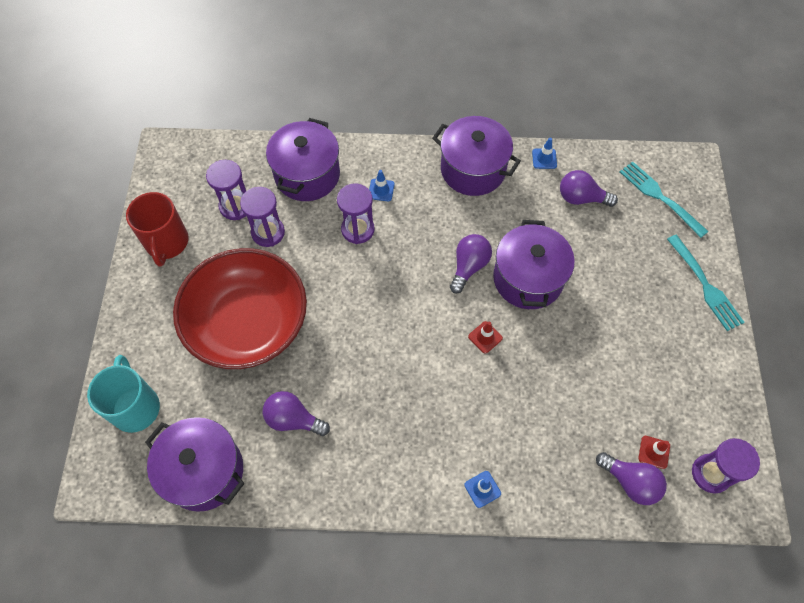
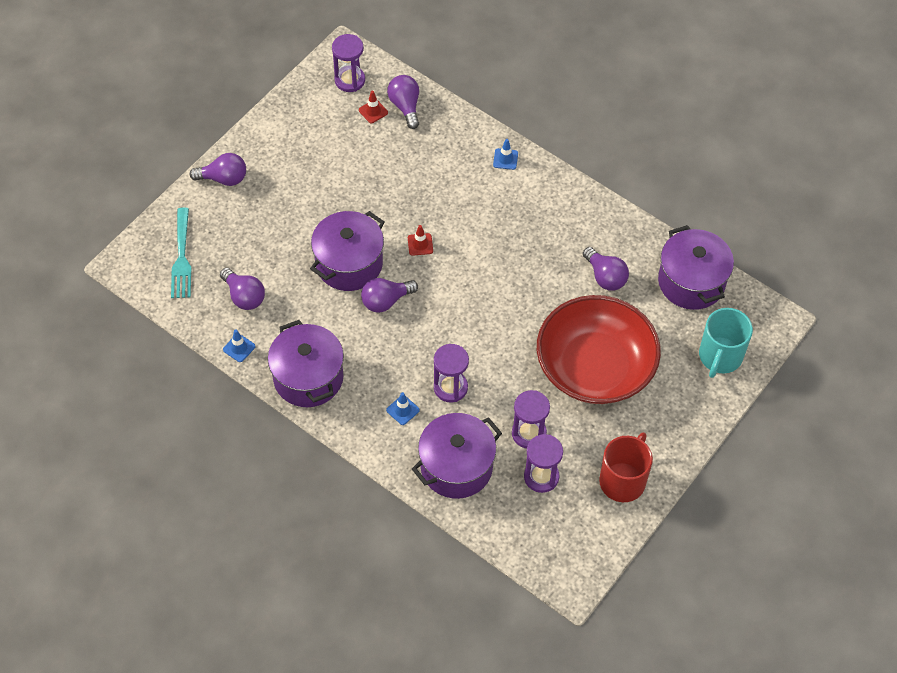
camera: 145 degrees left, 5 degrees down
turquoise fork [667,235,745,331] -> purple light bulb [190,153,246,186]

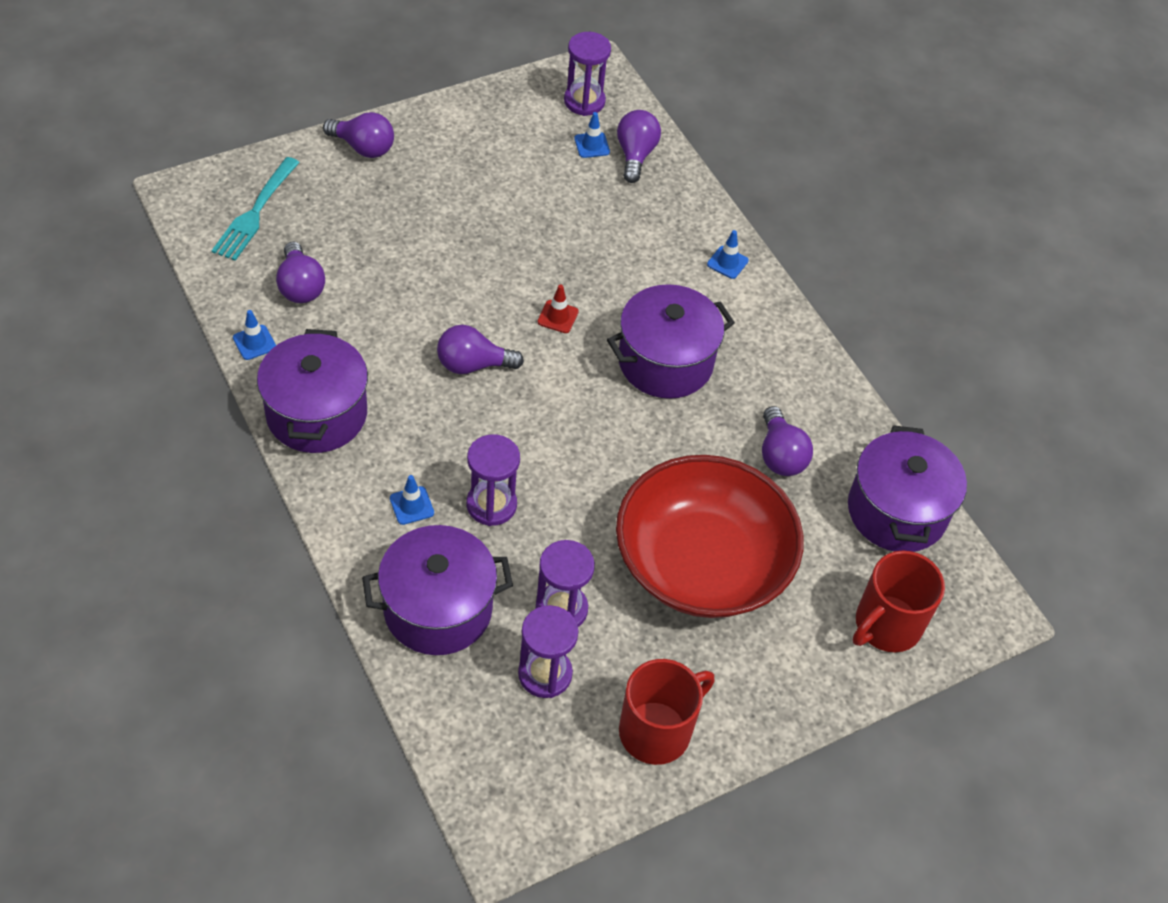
camera: 20 degrees right, 5 degrees down
purple pot [310,211,385,291] -> purple pot moved to [607,284,735,399]
red traffic cone [359,91,388,123] -> blue traffic cone [574,112,610,158]
turquoise mug [699,308,753,378] -> red mug [853,550,945,652]

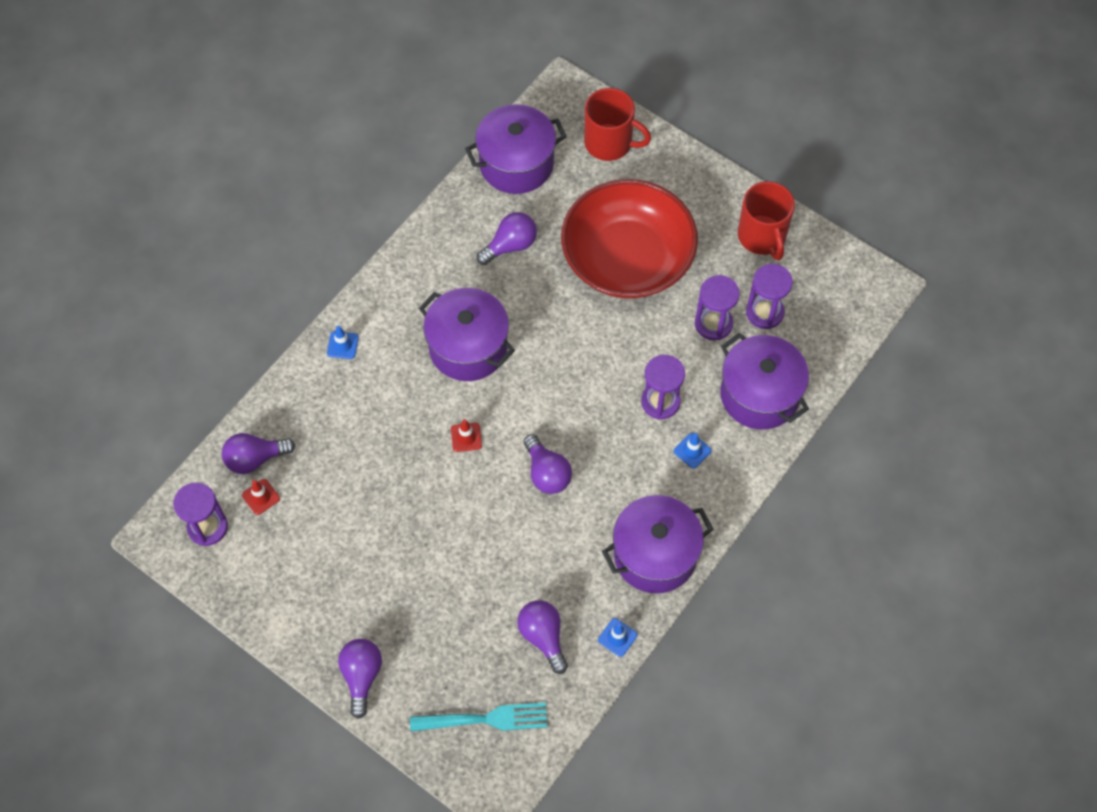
camera: 110 degrees left, 10 degrees up
purple light bulb [276,242,325,303] -> purple light bulb turned 75 degrees counterclockwise [517,600,568,674]
blue traffic cone [574,112,610,158] -> red traffic cone [242,479,280,515]
red mug [619,659,715,765] -> red mug turned 135 degrees counterclockwise [738,181,795,260]

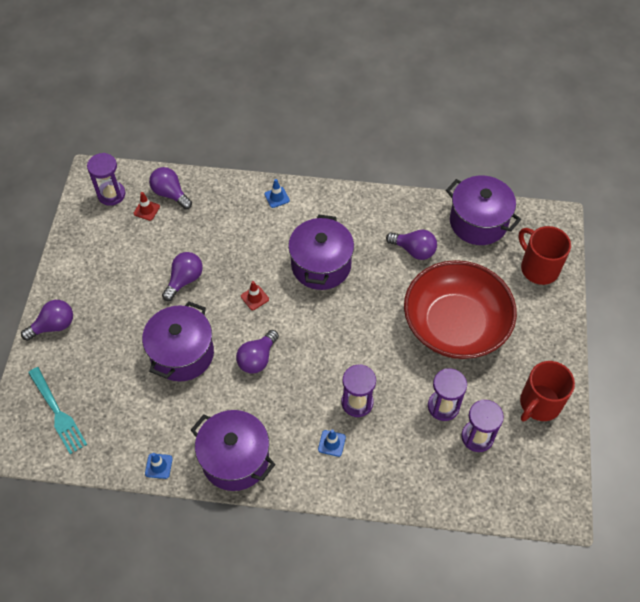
camera: 60 degrees right, 5 degrees down
purple light bulb [517,600,568,674] -> purple light bulb moved to [162,252,203,301]
red mug [584,88,651,161] -> red mug turned 150 degrees clockwise [518,226,571,285]
purple pot [720,333,809,430] -> purple pot moved to [142,301,214,382]

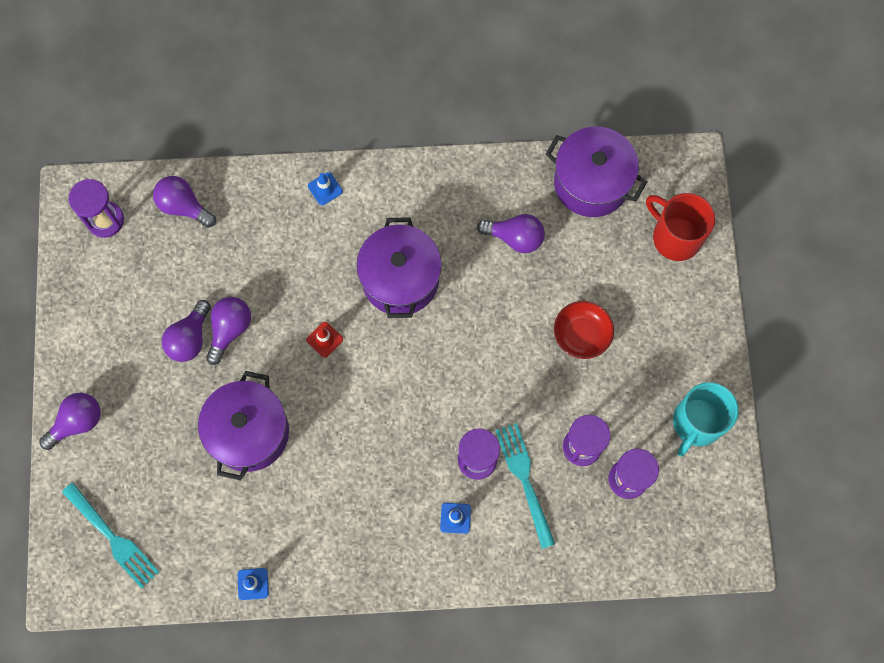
camera: 10 degrees left, 15 degrees up
red traffic cone [134,192,160,221] -> none
purple pot [191,410,276,491] -> none
purple light bulb [236,330,279,374] -> purple light bulb moved to [162,300,211,362]
red bowl [404,260,517,359] -> red bowl [554,301,614,359], size x0.43
red mug [520,361,575,421] -> turquoise mug [673,382,739,456]
none -> turquoise fork [495,423,555,549]

